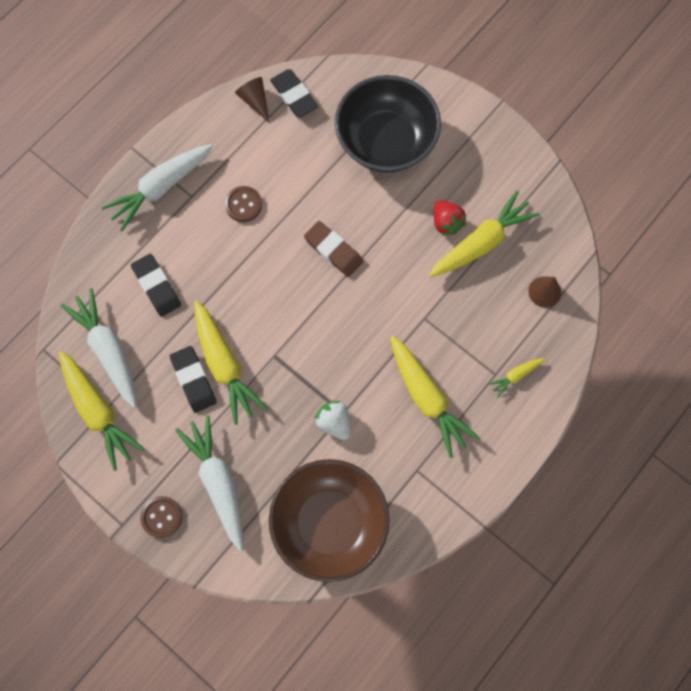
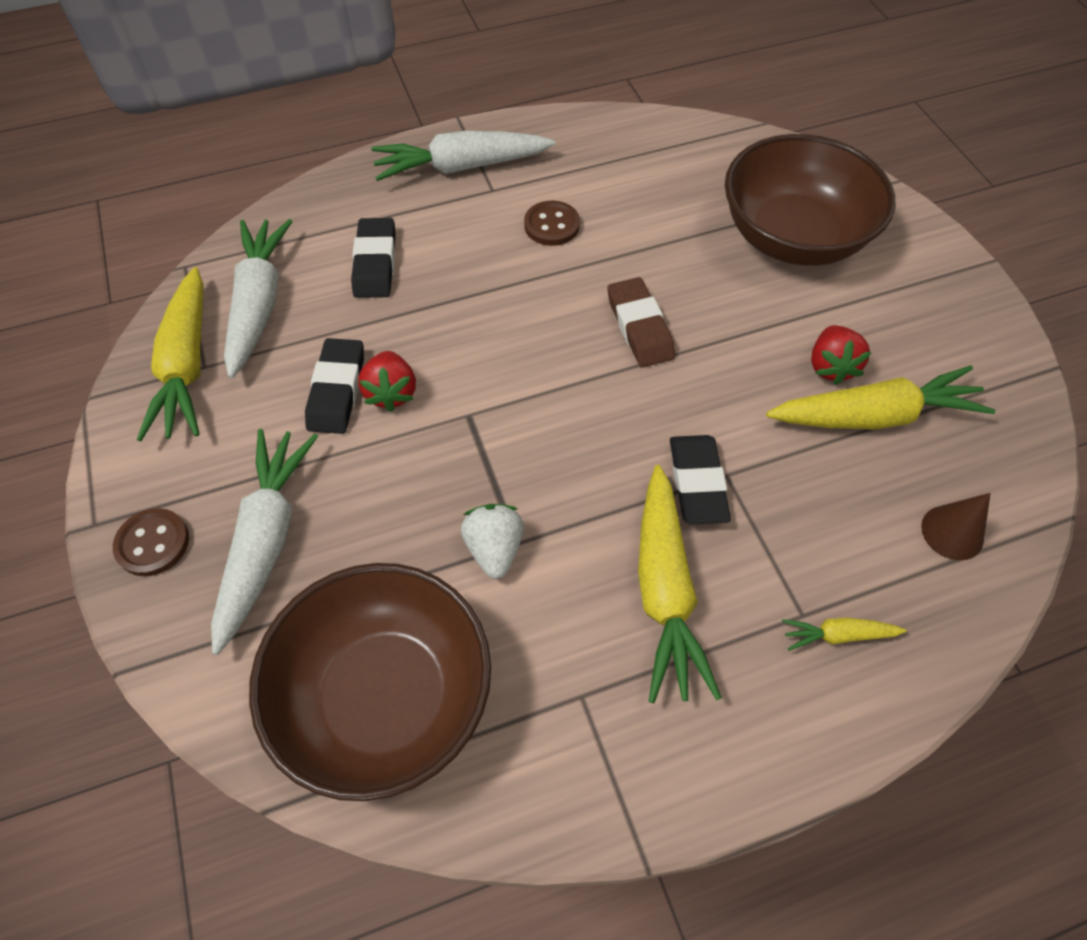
camera: 30 degrees right, 15 degrees down
yellow carrot [194,301,267,425] -> red strawberry [358,351,416,412]
brown cone [235,77,270,123] -> none
black eraser [270,69,318,118] -> black eraser moved to [670,435,731,525]
black bowl [335,75,441,173] -> brown bowl [725,134,895,266]

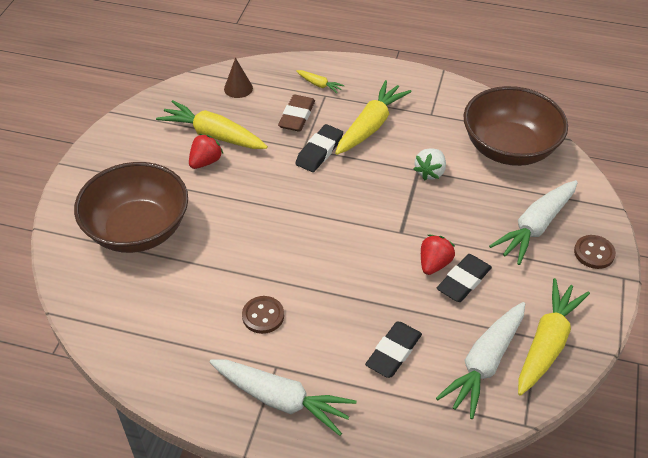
camera: 145 degrees left, 10 degrees down
brown eraser [607,277,675,367] -> brown eraser moved to [278,95,315,132]

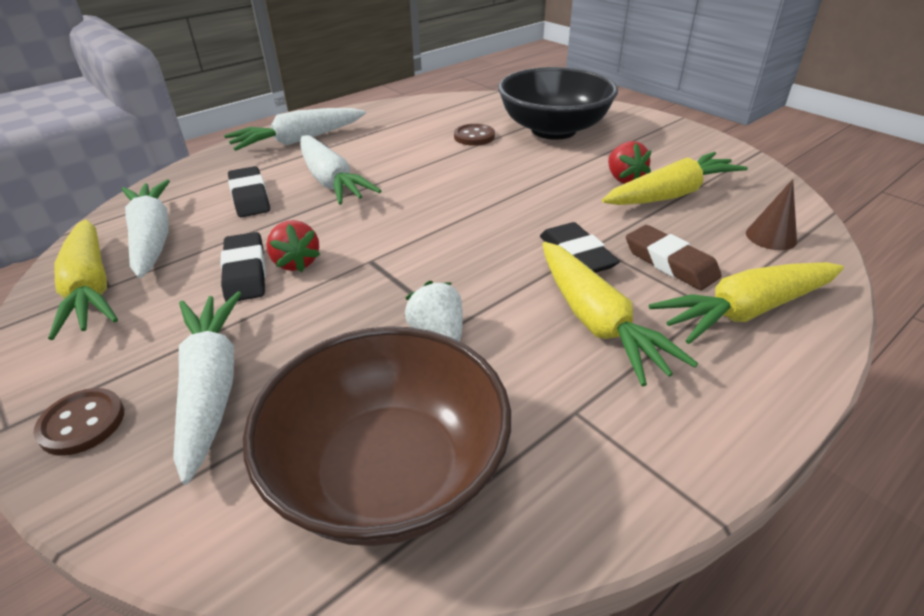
camera: 125 degrees right, 10 degrees down
brown bowl [74,162,188,253] -> black bowl [498,67,618,140]
brown button [242,296,284,334] -> brown button moved to [454,124,495,146]
yellow carrot [296,70,345,94] -> yellow carrot [649,262,844,344], size x2.12
none -> white carrot [300,135,381,205]

